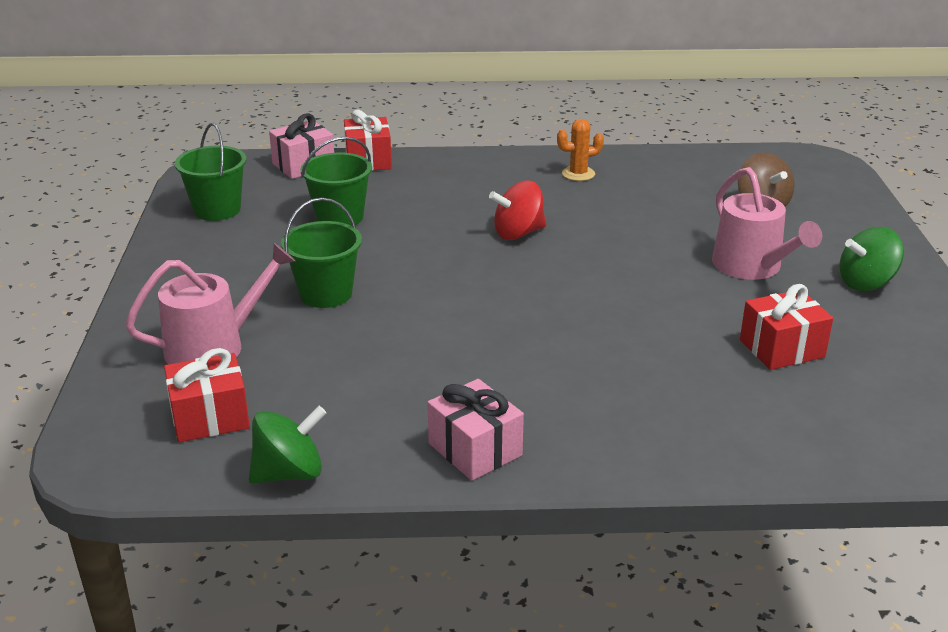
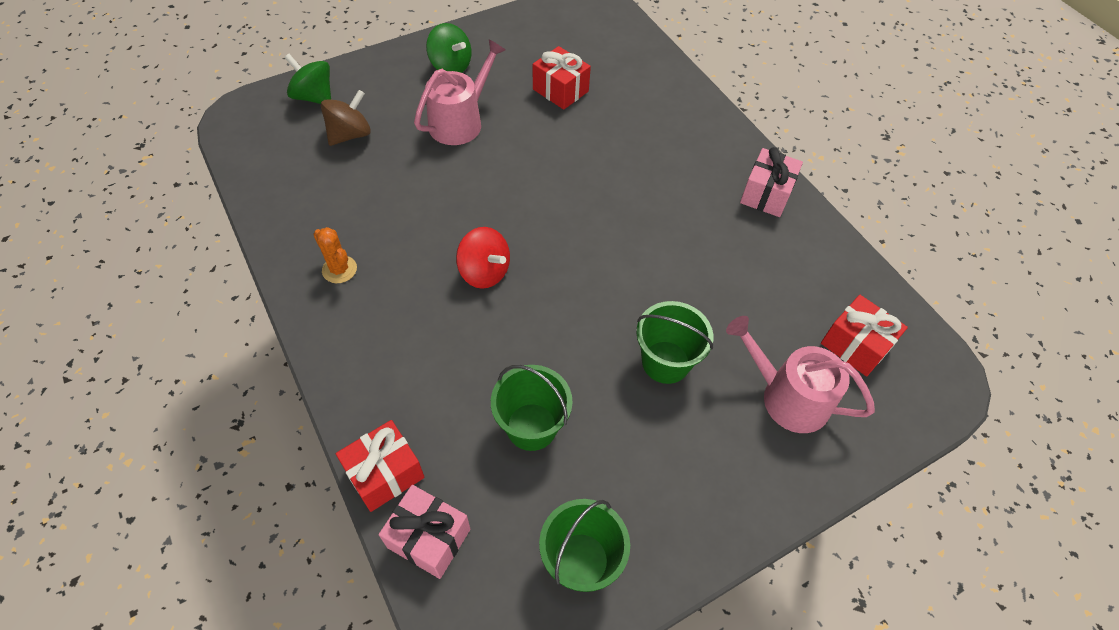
camera: 120 degrees left, 25 degrees up
green spinning top [249,406,326,484] -> green spinning top moved to [284,54,331,104]

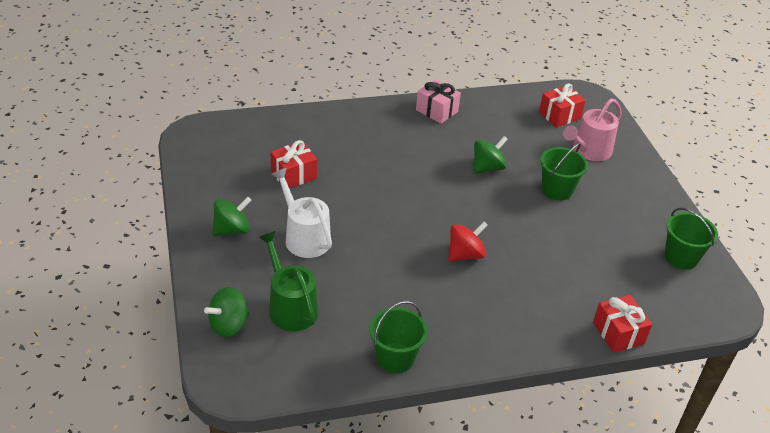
camera: 75 degrees left, 15 degrees down
orange cactus [313,227,357,283] -> none
brown spinning top [321,90,371,146] -> green watering can [259,231,318,331]
pink gift [379,485,470,579] -> none
pink watering can [414,39,506,145] -> white watering can [271,168,332,258]
green bucket [491,365,573,451] -> green bucket moved to [369,301,428,373]
none -> green spinning top [473,136,508,174]

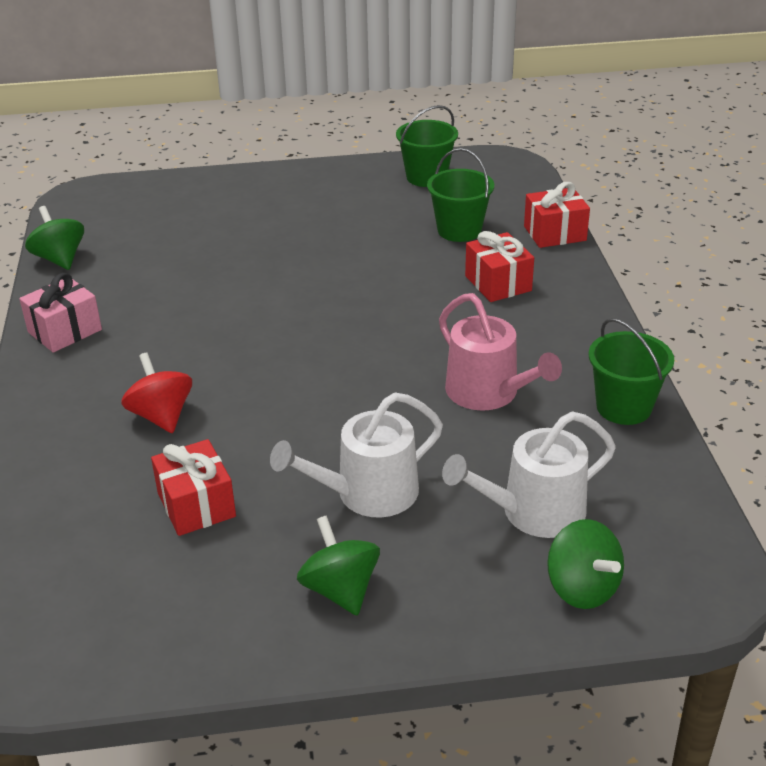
camera: 80 degrees left, 5 degrees down
green watering can [259,231,318,331] -> white watering can [442,412,616,538]
red spinning top [448,221,488,261] -> red spinning top moved to [121,353,192,433]
green spinning top [473,136,508,174] -> green spinning top moved to [25,206,84,270]
red gift [539,83,586,127] -> red gift moved to [465,231,534,302]
green bucket [540,143,588,201] -> green bucket moved to [427,148,494,242]
pink watering can [563,98,622,161] -> pink watering can moved to [439,293,562,411]

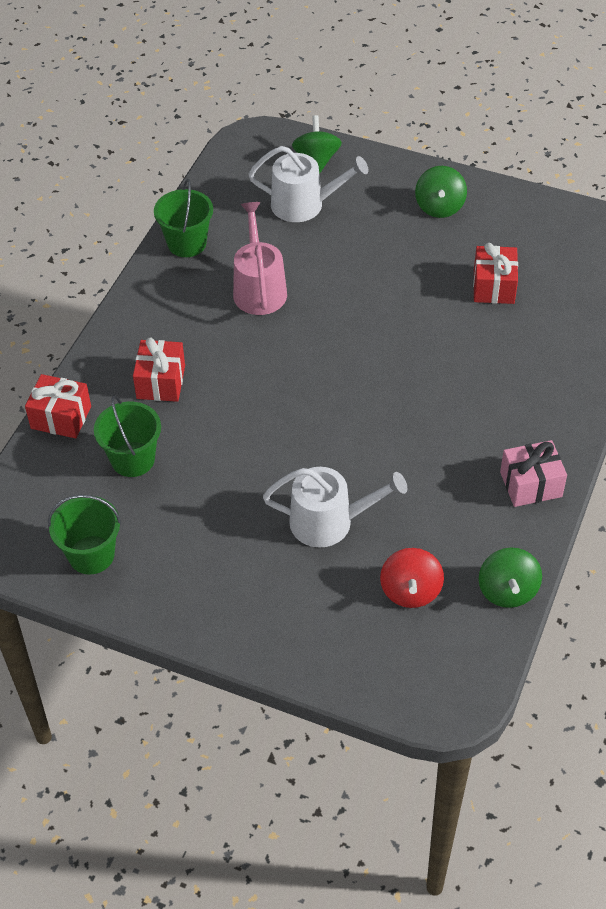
camera: 150 degrees left, 15 degrees up
red spinning top [121,353,192,433] -> red spinning top moved to [380,548,444,608]
white watering can [270,392,443,518] -> white watering can moved to [263,467,407,548]

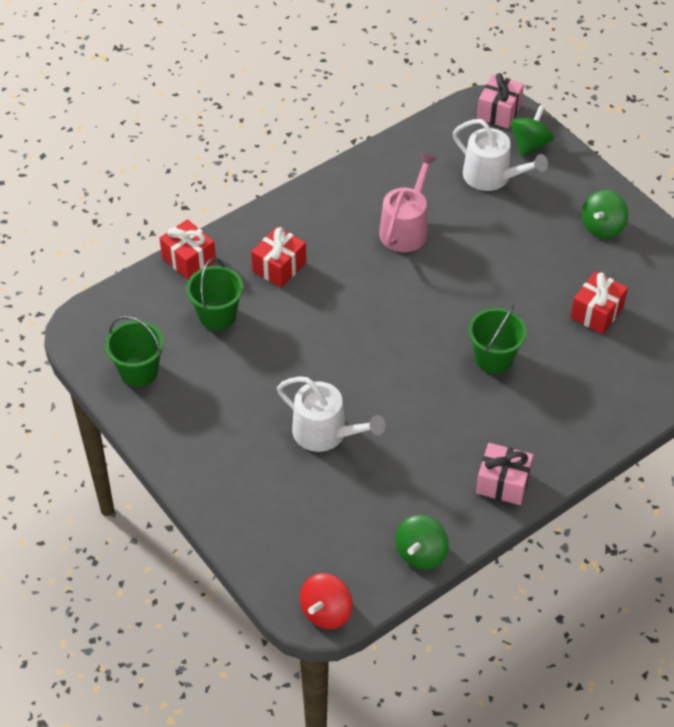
camera: 30 degrees right, 0 degrees up
green bucket [154,179,213,257] -> green bucket moved to [468,305,527,374]
red spinning top [380,548,444,608] -> red spinning top moved to [300,573,352,629]
none -> pink gift [477,73,524,128]

